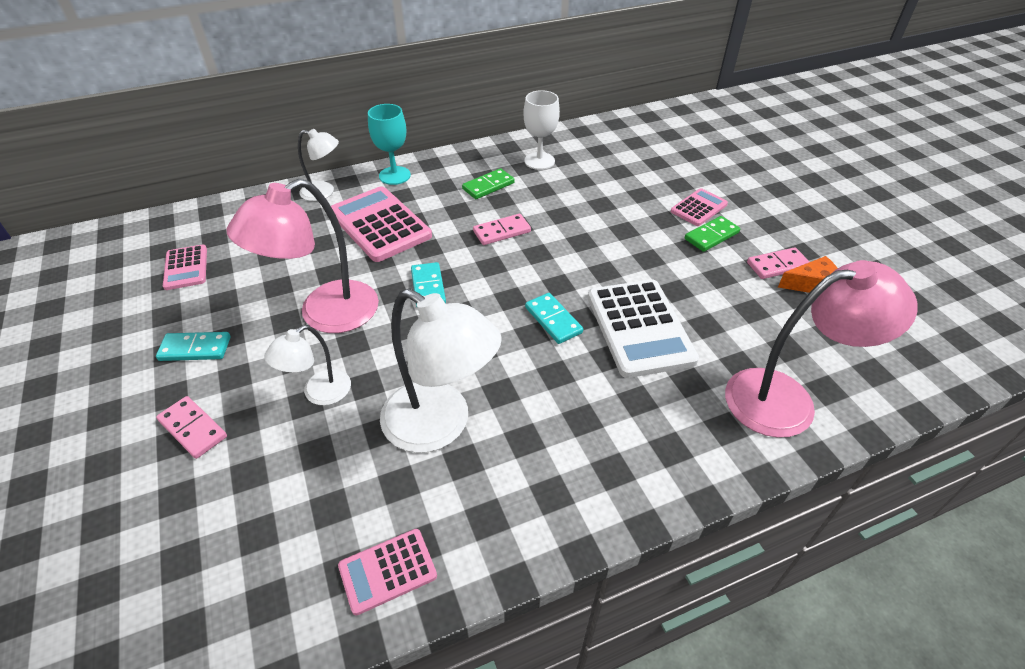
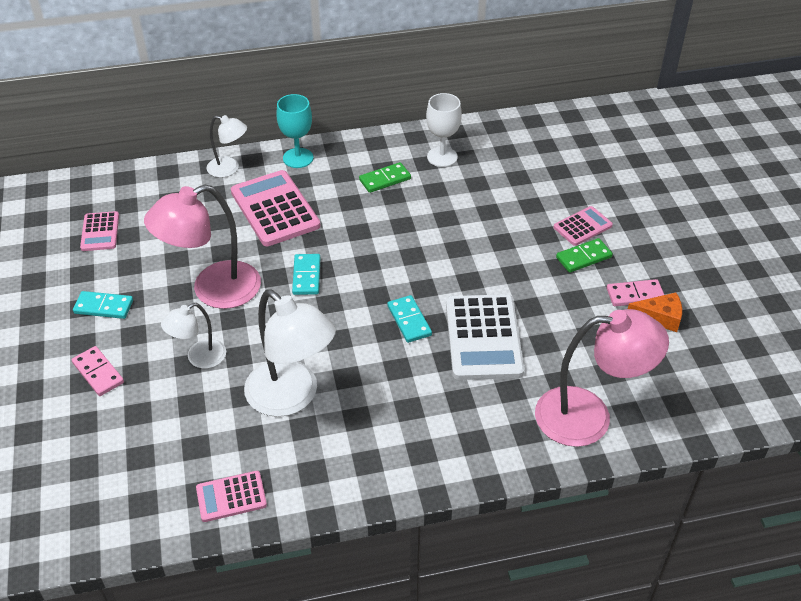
camera: 10 degrees right, 0 degrees up
pink domino [473,214,531,245] -> none

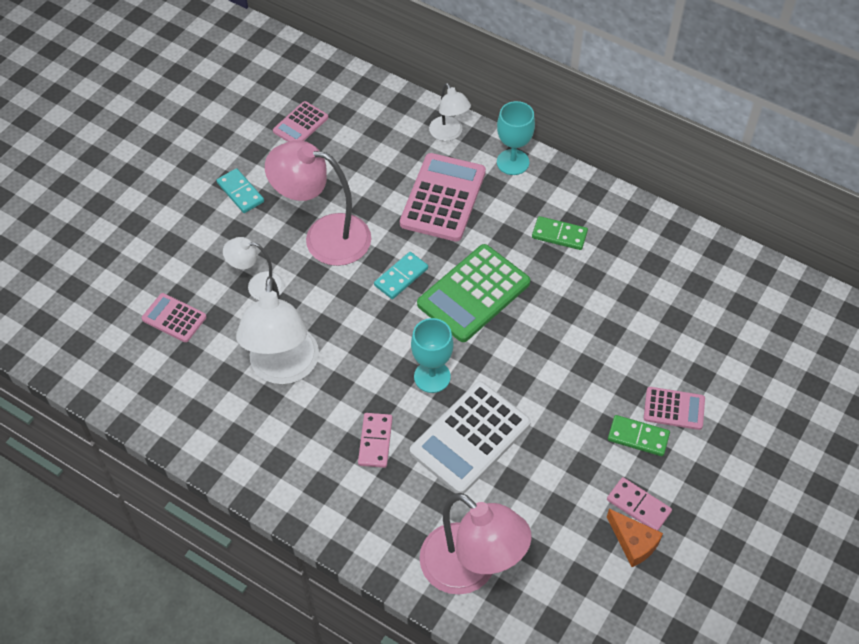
camera: 45 degrees right, 10 degrees up
pink domino [72,346,124,396] -> pink domino moved to [358,413,392,468]
pink calculator [196,471,267,522] -> pink calculator moved to [142,293,206,342]
turquoise domino [387,295,432,343] -> turquoise goblet [411,318,454,393]
white goblet [426,93,462,167] -> none
none -> green calculator [417,244,530,342]

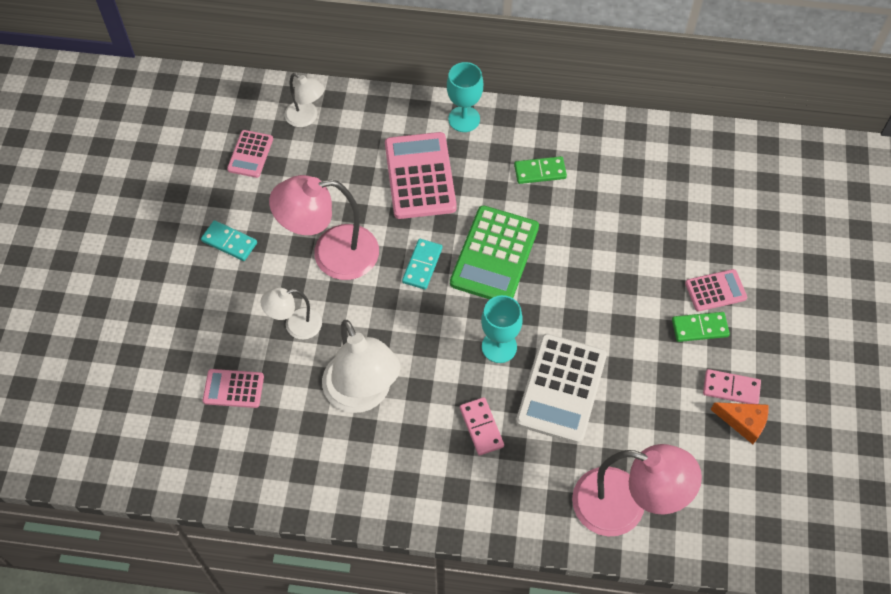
camera: 25 degrees left, 5 degrees up
white lamp [429,83,471,141] -> white lamp moved to [285,73,325,127]

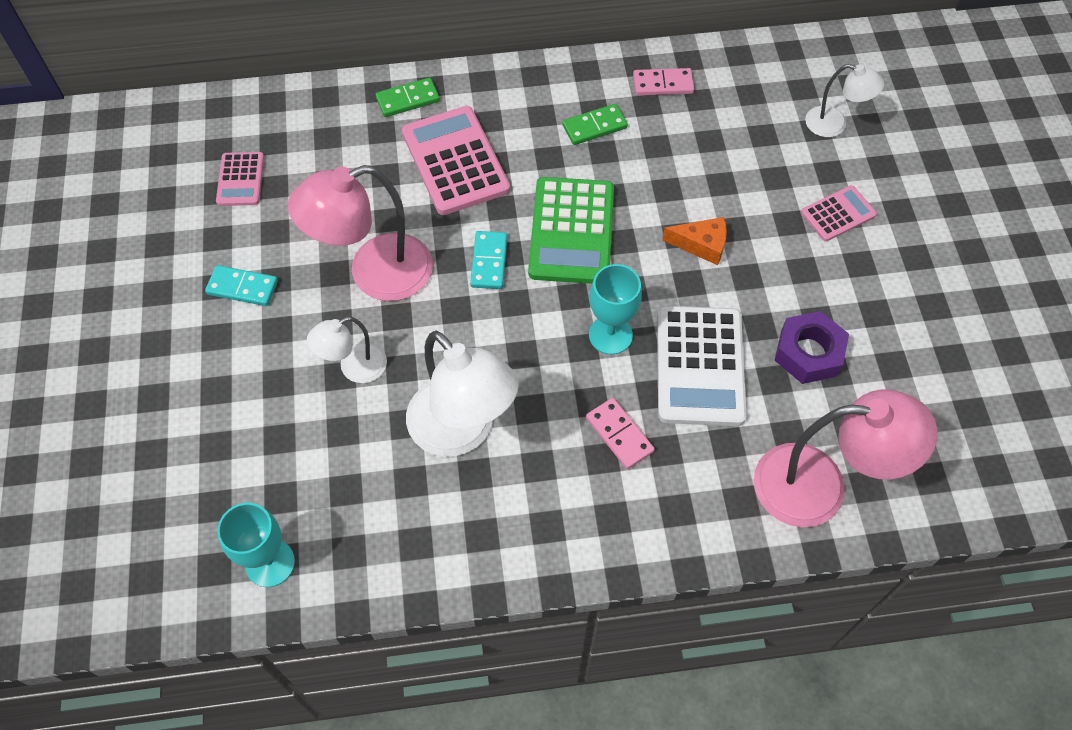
camera: 15 degrees left, 0 degrees up
pink calculator [203,369,264,408] -> none
white lamp [285,73,325,127] -> white lamp moved to [805,64,884,137]
turquoise goblet [447,62,483,132] -> turquoise goblet moved to [217,503,295,587]
green domino [672,312,730,342] -> green domino moved to [376,78,440,117]
pink domino [703,369,761,404] -> pink domino moved to [633,68,694,96]
orange cheese [711,402,769,444] -> orange cheese moved to [662,217,727,265]
none -> purple nut [775,311,849,384]

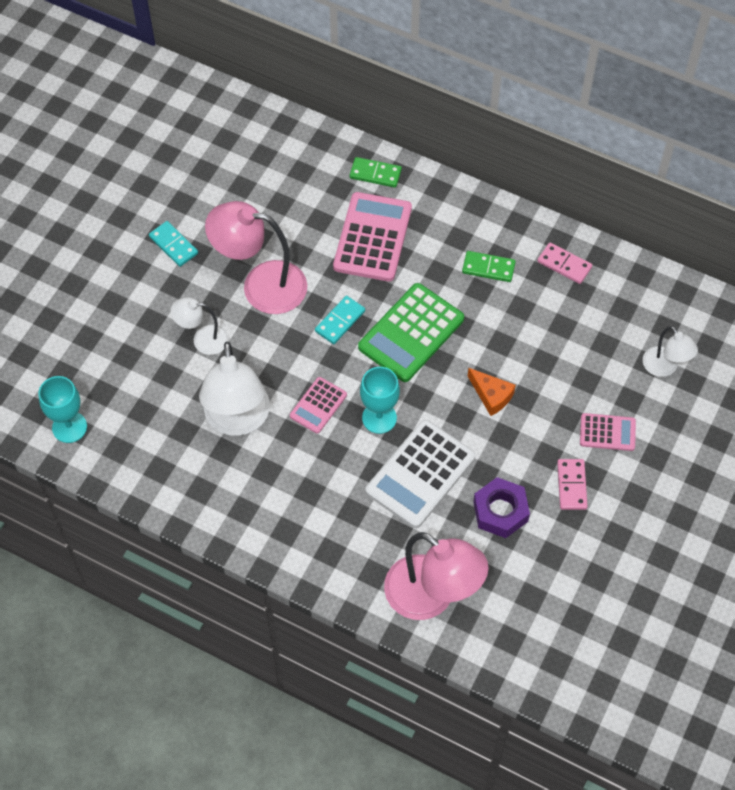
camera: 35 degrees right, 0 degrees up
pink calculator [216,152,264,206] -> pink calculator moved to [290,377,347,434]
pink domino [586,398,655,469] -> pink domino moved to [557,459,588,510]

